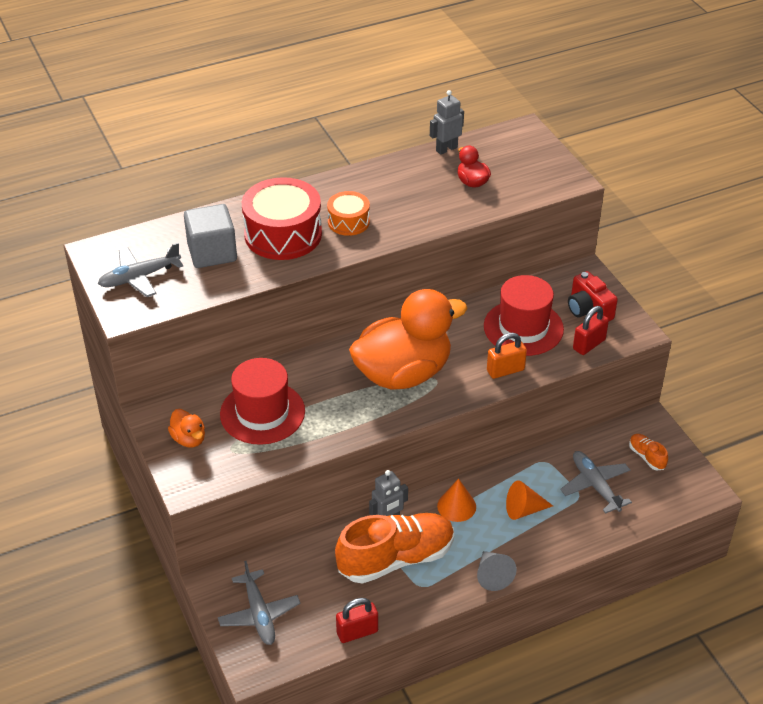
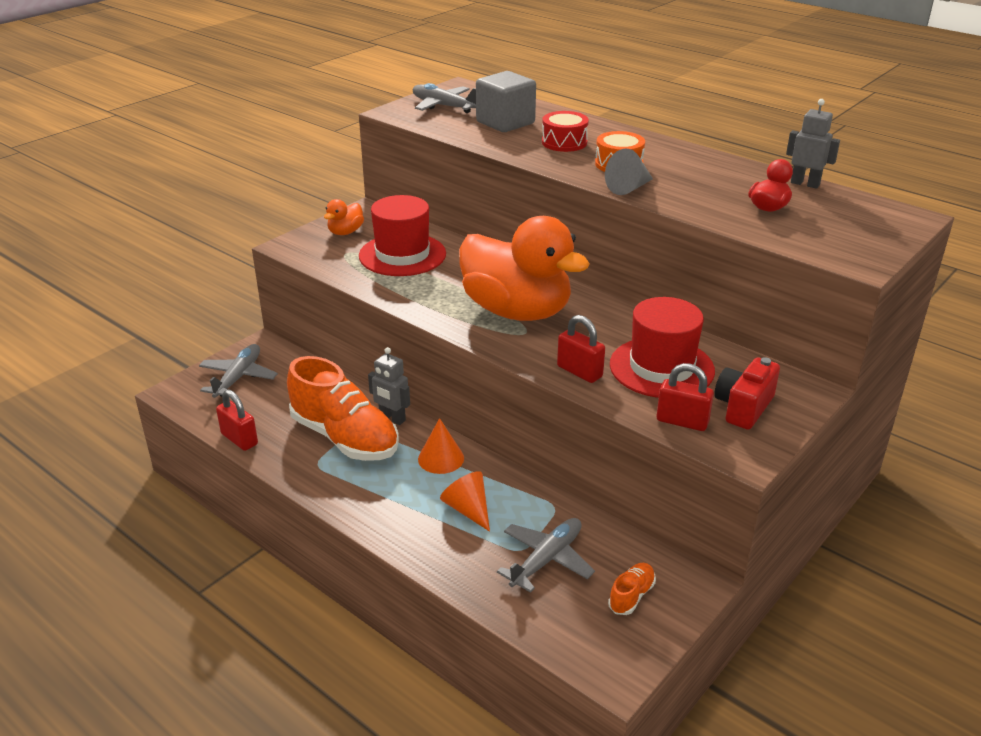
camera: 65 degrees right, 10 degrees down
grey plane [218,561,300,645] -> grey plane turned 150 degrees clockwise [199,344,278,398]
red drum [242,177,322,260] -> red drum [542,111,589,152], size x0.55
grey cone [477,551,517,591] -> grey cone moved to [605,149,653,195]
orange padlock [487,333,527,379] -> red padlock [557,315,605,383]

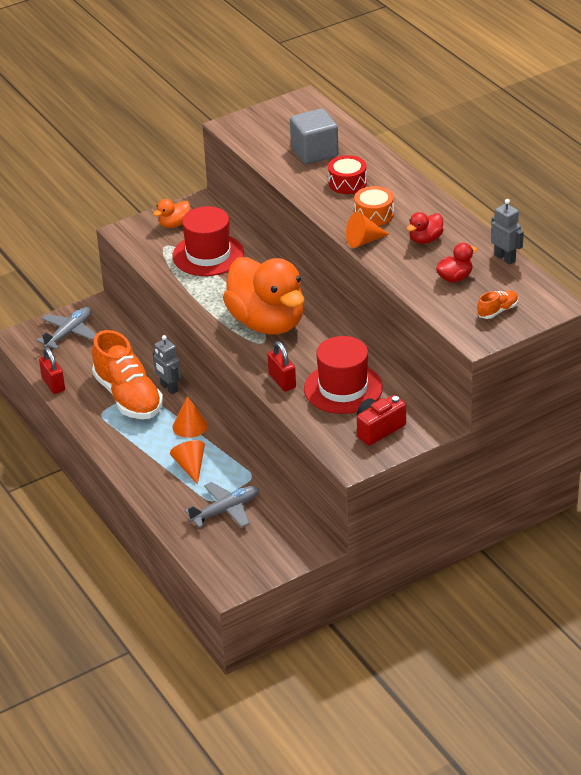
camera: 20 degrees right, 5 degrees up
grey plane [413,83,476,113] -> none
grey cone [605,149,653,195] -> orange cone [346,212,389,248]
orange shoe [608,563,656,615] -> orange shoe moved to [477,290,518,319]
red padlock [657,363,714,431] -> none
none -> red duck [407,212,444,244]

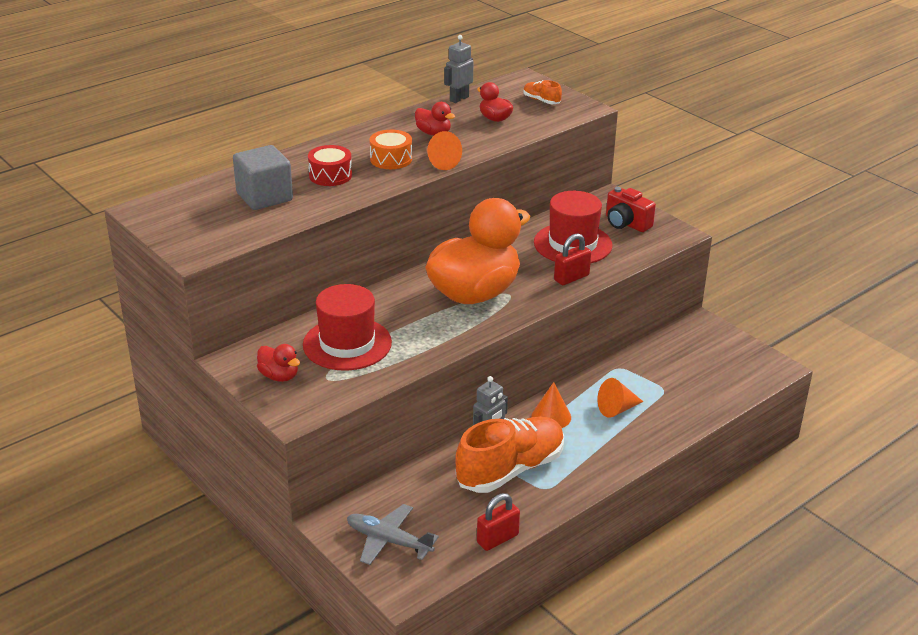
camera: 100 degrees left, 5 degrees down
orange duck [153,199,190,228] -> red duck [257,344,300,382]
grey plane [184,482,259,528] -> none

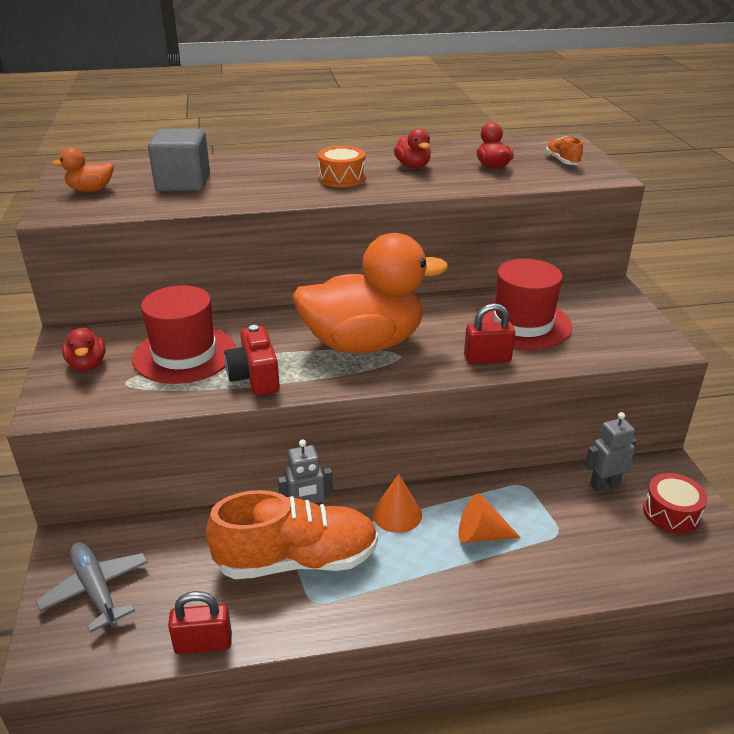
camera: 30 degrees right, 0 degrees up
red drum [308,145,352,186] -> red drum moved to [643,473,708,534]
orange cone [426,131,462,170] -> none
grey robot [444,35,474,103] -> grey robot moved to [585,412,637,491]
red camera [606,187,656,232] -> red camera moved to [224,325,280,395]
none -> orange duck [51,147,114,192]

